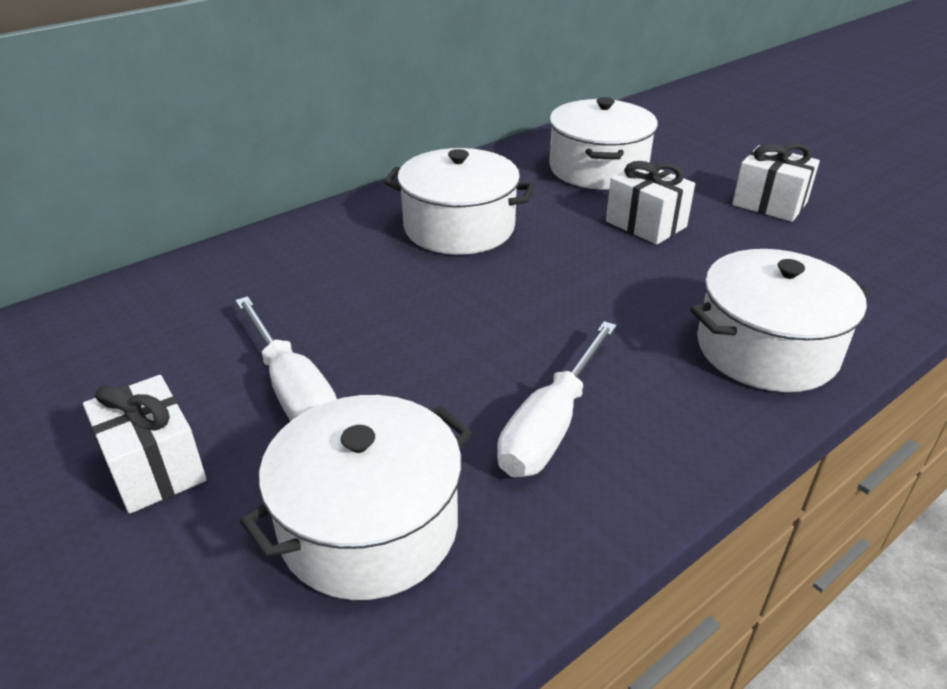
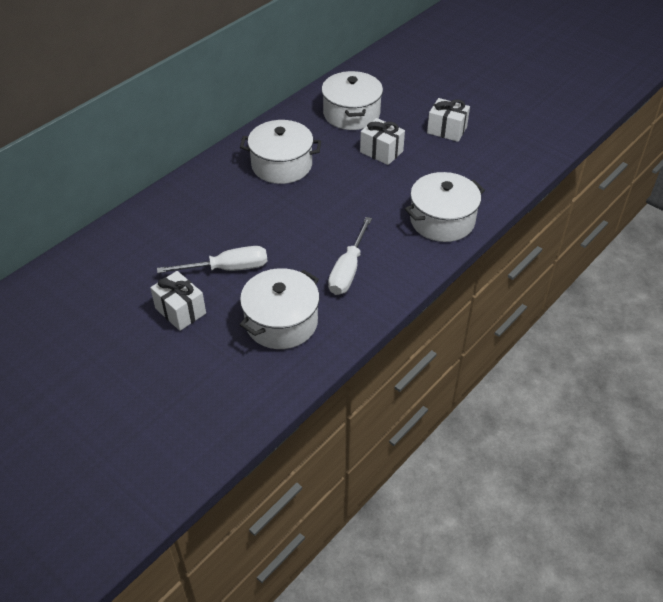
camera: 10 degrees left, 10 degrees up
white screwdriver [235,296,337,421] -> white screwdriver turned 60 degrees counterclockwise [157,246,267,273]

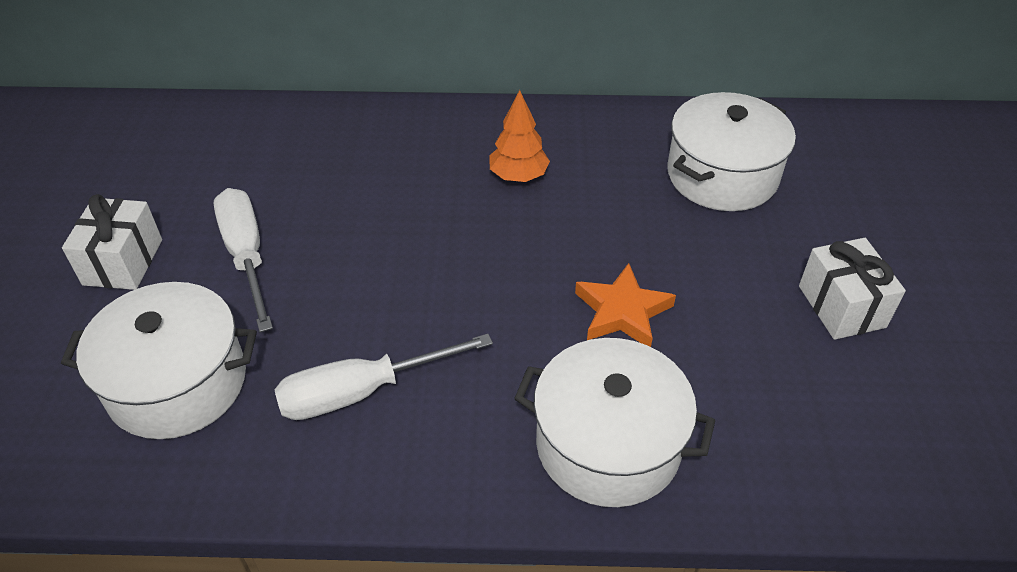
camera: 50 degrees right, 0 degrees up
white screwdriver [157,246,267,273] -> white screwdriver turned 150 degrees counterclockwise [214,188,273,332]
white pot [240,120,321,184] -> orange tree [489,90,550,182]
white gift [360,118,405,165] -> none
none -> orange star [575,263,676,347]

